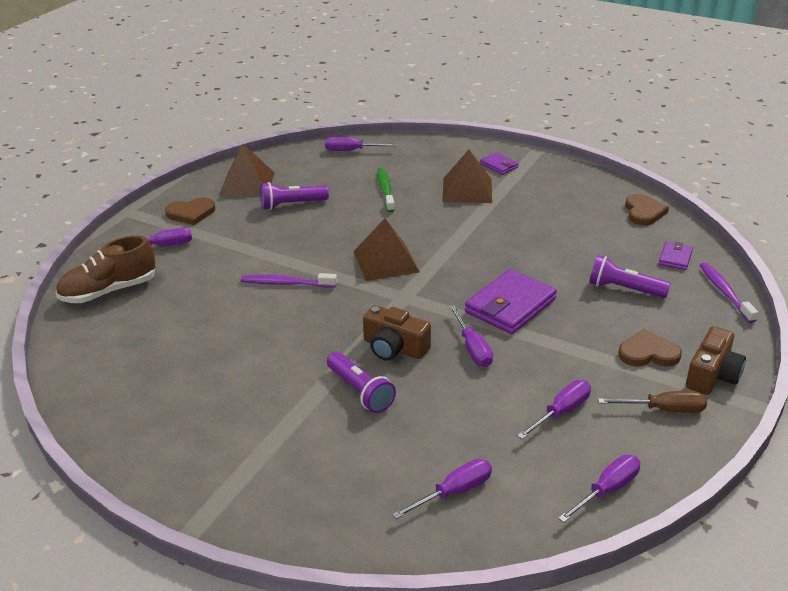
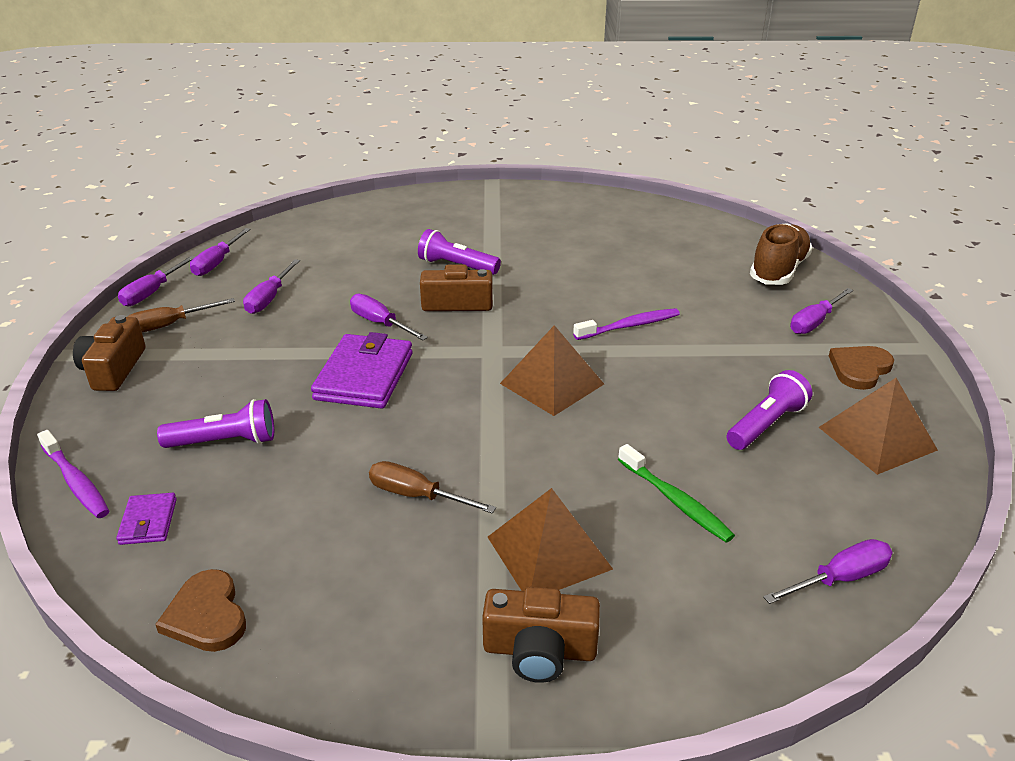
camera: 150 degrees right, 0 degrees up
purple screwdriver [392,459,492,519] -> purple screwdriver moved to [118,256,196,306]
purple wallet [480,152,519,175] -> brown camera [482,587,600,683]
brown heart [618,329,682,367] -> none
none -> brown screwdriver [369,461,496,514]

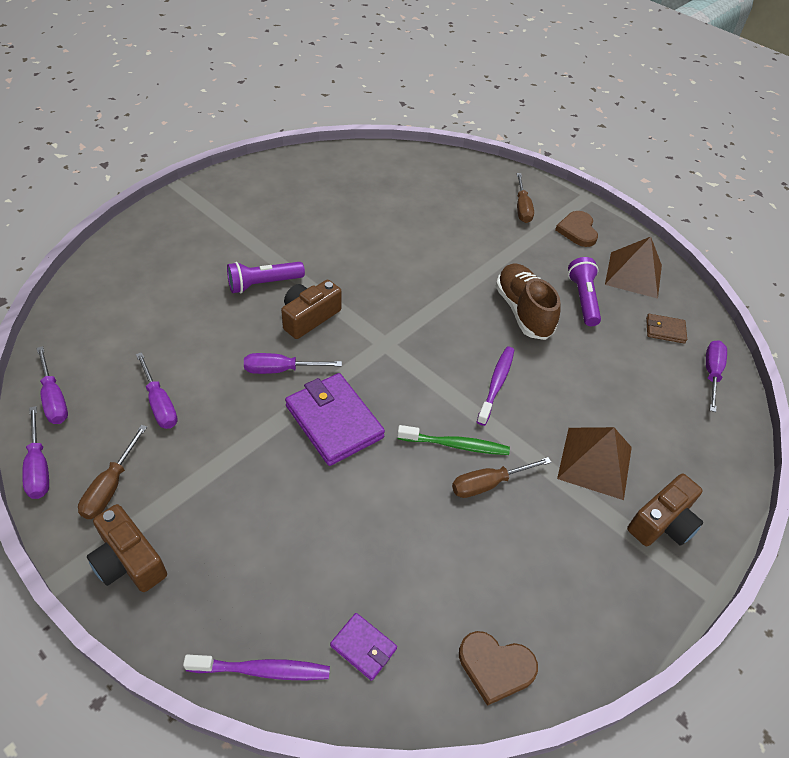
camera: 50 degrees left, 15 degrees up
purple flashlight [157,399,274,448] -> none
brown pyramid [500,325,604,416] -> none
purple toothbrush [573,308,680,340] -> purple toothbrush moved to [477,347,514,426]
green toothbrush [618,444,735,543] -> green toothbrush moved to [397,425,510,455]
brown shoe [750,223,813,285] -> brown shoe moved to [496,264,561,340]
purple screwdriver [790,288,853,334] -> brown screwdriver [517,173,534,223]
none -> brown wallet [646,314,687,344]

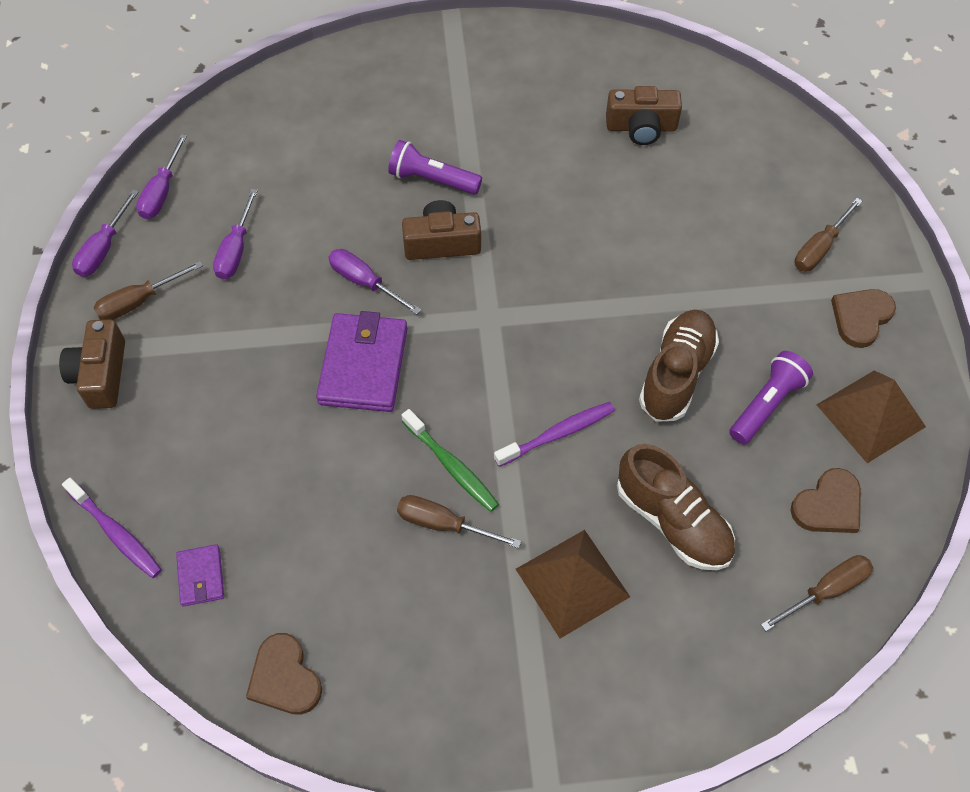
camera: 45 degrees right, 10 degrees up
brown camera [627,474,703,546] -> brown camera moved to [606,86,682,145]
brown wallet [646,314,687,344] -> brown heart [790,468,861,533]
purple screwdriver [706,340,727,412] -> brown screwdriver [761,555,873,631]
none -> brown shoe [617,444,735,570]

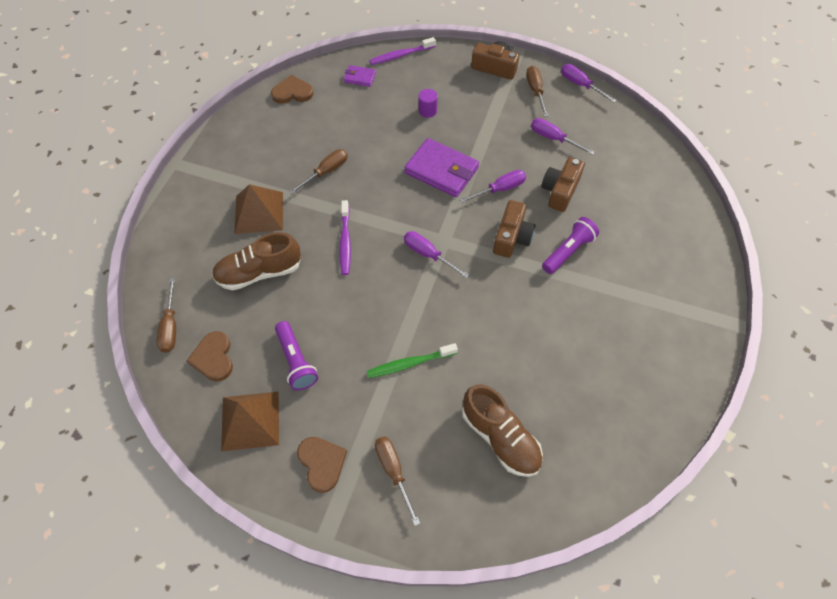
camera: 115 degrees right, 0 degrees up
purple screwdriver [136,134,187,219] -> purple screwdriver moved to [404,231,469,278]
green toothbrush [402,409,499,512] -> green toothbrush moved to [367,343,458,378]
brown camera [606,86,682,145] -> brown camera moved to [541,157,585,212]
brown shoe [639,310,719,422] -> brown shoe moved to [462,384,543,477]
none -> purple cylinder [419,89,438,118]

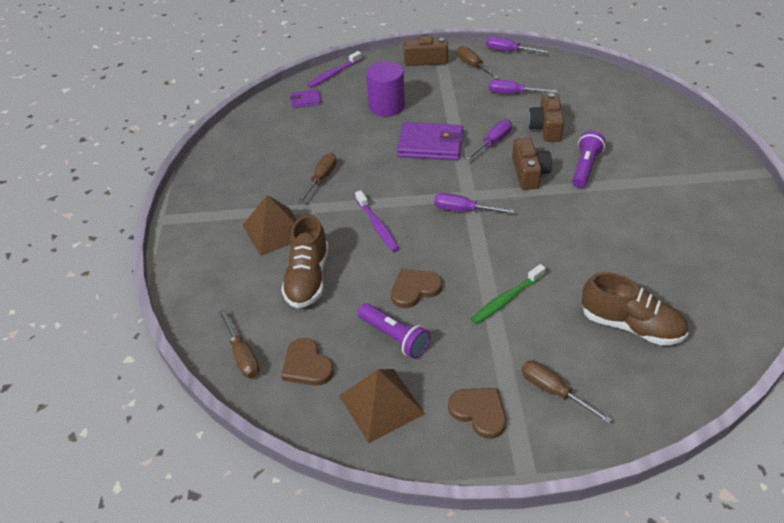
camera: 20 degrees left, 15 degrees down
brown shoe [212,232,301,290] -> brown shoe turned 45 degrees counterclockwise [281,215,329,308]
brown heart [271,75,314,104] -> brown heart moved to [391,269,442,308]
purple cylinder [419,89,438,118] -> purple cylinder [366,61,405,117], size x1.95

